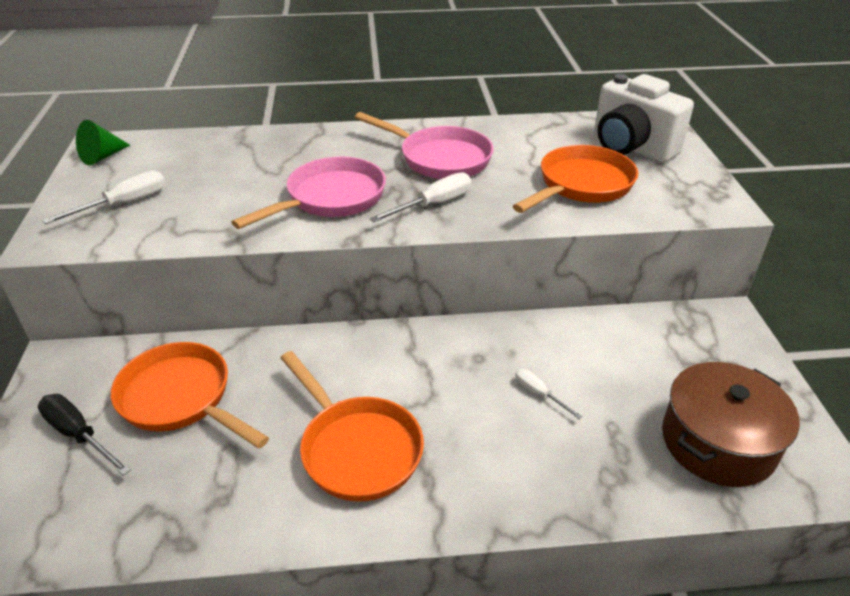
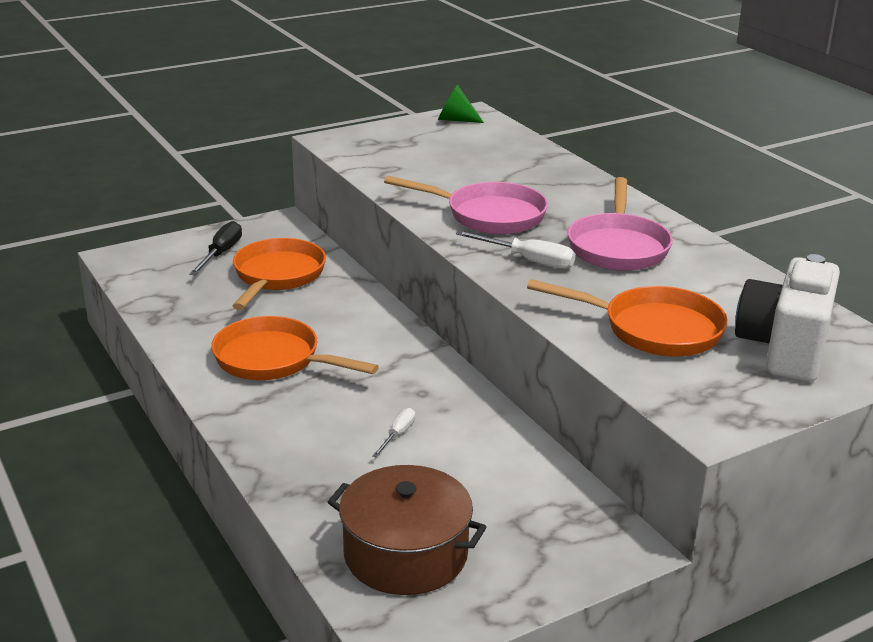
camera: 65 degrees right, 10 degrees down
white screwdriver [42,171,165,224] -> none
orange pan [281,351,424,502] -> orange pan turned 90 degrees clockwise [211,316,379,380]

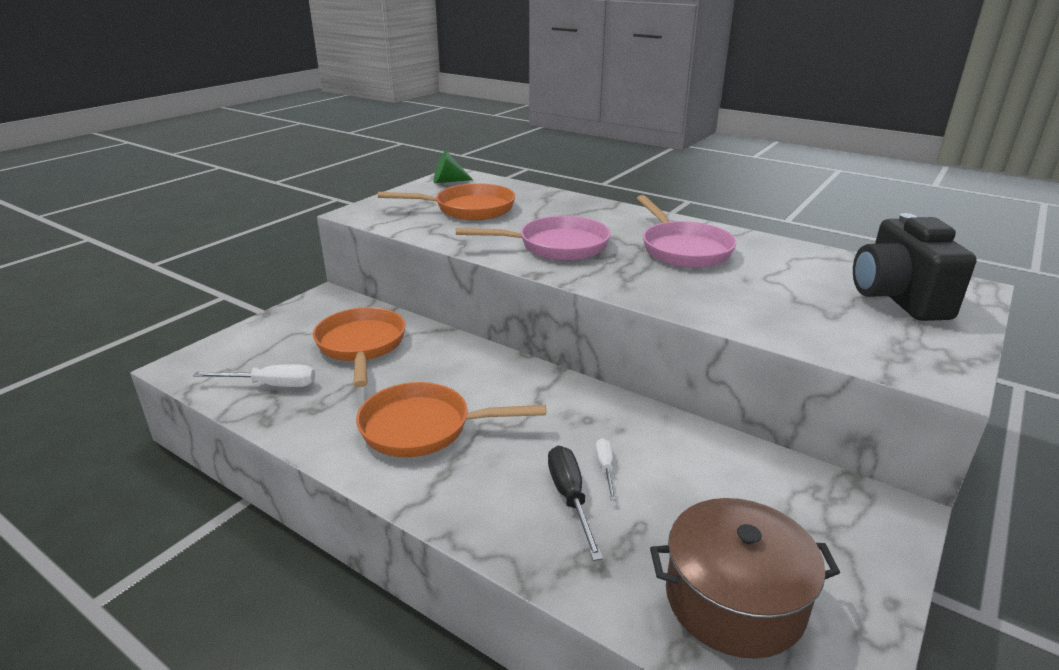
camera: 25 degrees left, 0 degrees up
black screwdriver [189,221,242,275] -> black screwdriver moved to [548,446,603,561]
white screwdriver [456,231,576,269] -> white screwdriver moved to [193,364,315,387]
orange pan [527,279,728,357] -> orange pan moved to [378,183,515,220]
white camera [735,254,840,382] -> black camera [853,213,977,321]

